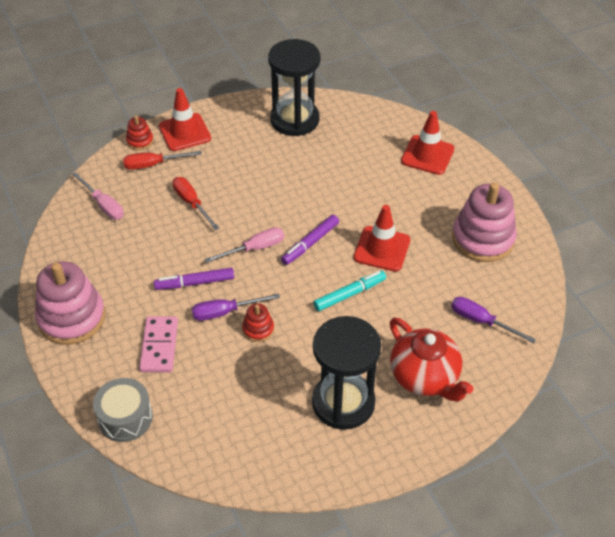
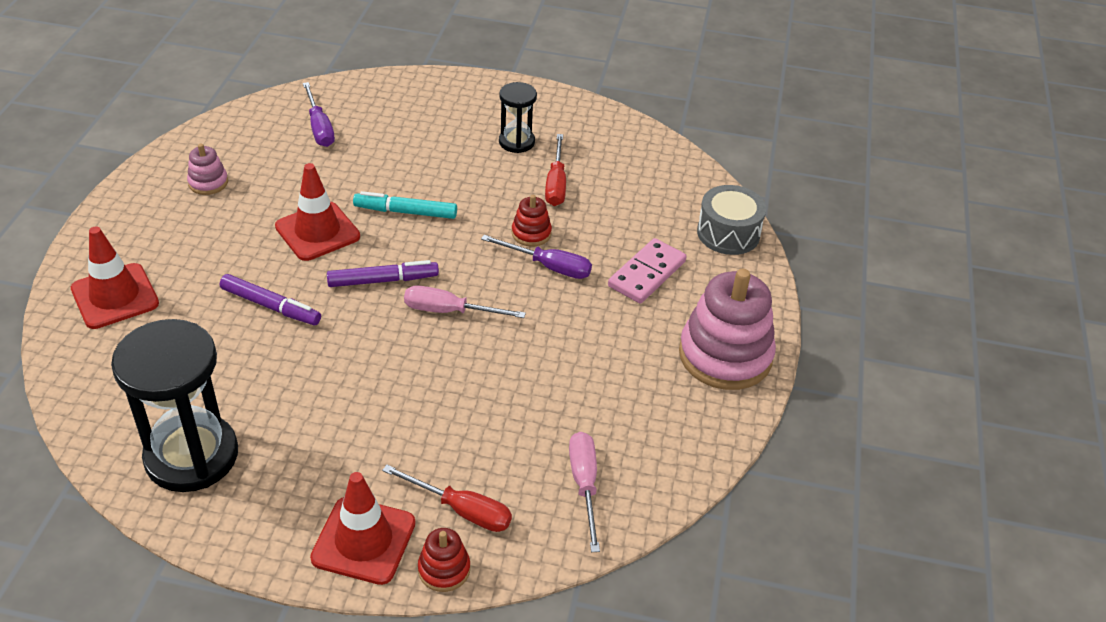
camera: 145 degrees left, 5 degrees down
purple marker [154,268,234,290] -> purple marker moved to [220,274,321,325]
red screwdriver [173,177,219,230] -> red screwdriver moved to [545,134,566,206]
black hourglass [312,316,381,430] -> black hourglass [499,82,537,153], size x0.53
red teapot [390,318,473,402] -> none
pink stacking toy [452,183,517,262] -> pink stacking toy [187,144,228,195], size x0.47

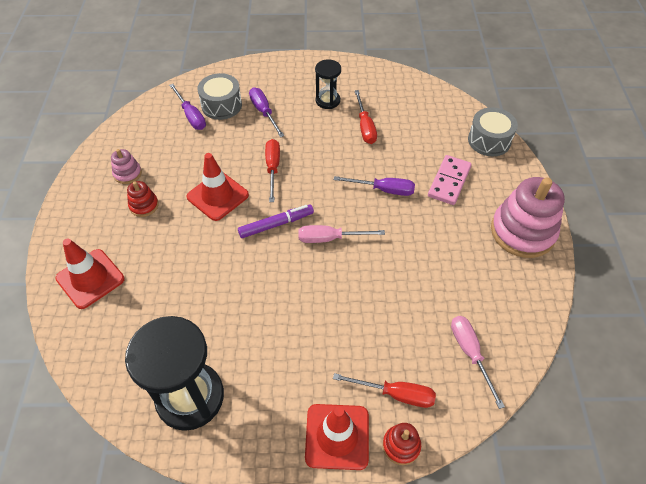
camera: 10 degrees left, 10 degrees up
purple marker [220,274,321,325] -> none
turquoise marker [353,191,457,219] -> red screwdriver [265,139,280,202]
red stacking toy [512,195,552,247] -> red stacking toy moved to [127,181,159,217]
none -> grey drum [197,73,242,120]
none -> purple screwdriver [249,87,284,137]

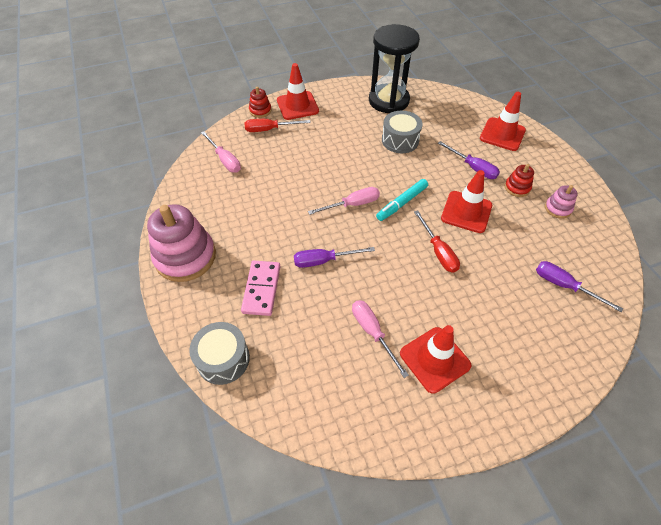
camera: 160 degrees right, 0 degrees up
grey drum [197,73,242,120] -> grey drum moved to [382,111,422,153]
purple marker [238,204,314,238] -> turquoise marker [376,179,428,221]
purple screwdriver [249,87,284,137] -> purple screwdriver moved to [438,141,500,179]
black hourglass [315,59,341,109] -> red traffic cone [400,325,472,394]
red screwdriver [354,90,377,144] -> pink screwdriver [352,300,409,378]

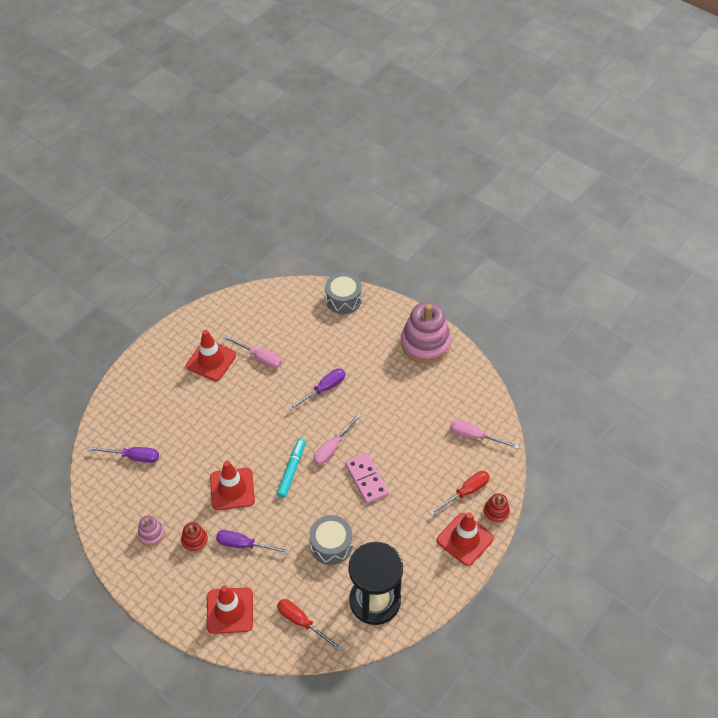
camera: 150 degrees right, 0 degrees up
pink domino [241,261,281,316] -> pink domino moved to [345,453,389,504]
red screwdriver [414,210,460,273] -> red screwdriver moved to [277,599,342,651]

